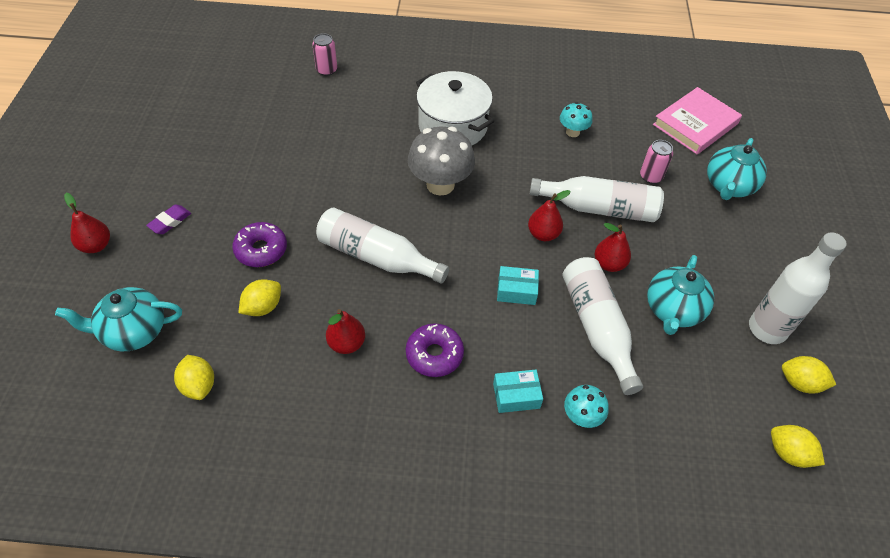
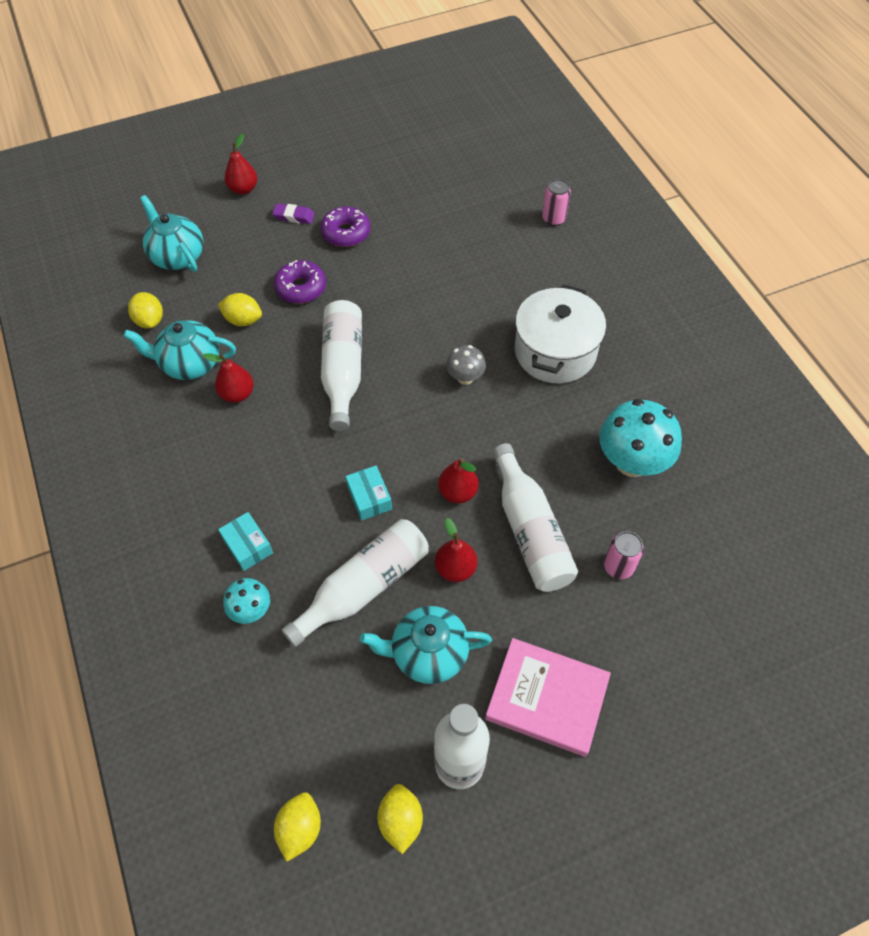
camera: 65 degrees right, 5 degrees up
yellow lemon [174,355,214,400] -> yellow lemon turned 60 degrees counterclockwise [128,292,163,329]
purple donut [406,323,464,377] -> purple donut moved to [321,206,370,247]
grey mushroom [408,126,475,195] -> grey mushroom [446,345,486,385], size x0.53
turquoise mushroom [560,102,592,137] -> turquoise mushroom [599,399,682,477], size x1.88
pink book [653,87,742,154] -> pink book moved to [485,638,611,757]
turquoise teapot [707,138,767,200] -> turquoise teapot moved to [123,320,236,380]

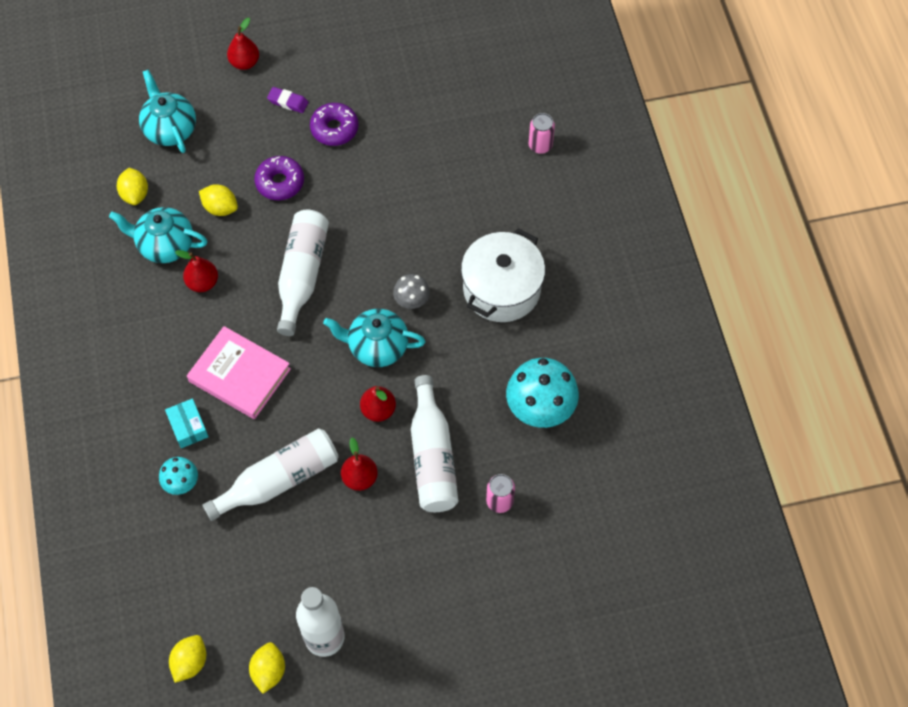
camera: 10 degrees right, 5 degrees up
turquoise box [346,466,392,521] -> none
turquoise teapot [360,606,492,684] -> turquoise teapot moved to [323,309,426,367]
pink book [485,638,611,757] -> pink book moved to [187,326,291,419]

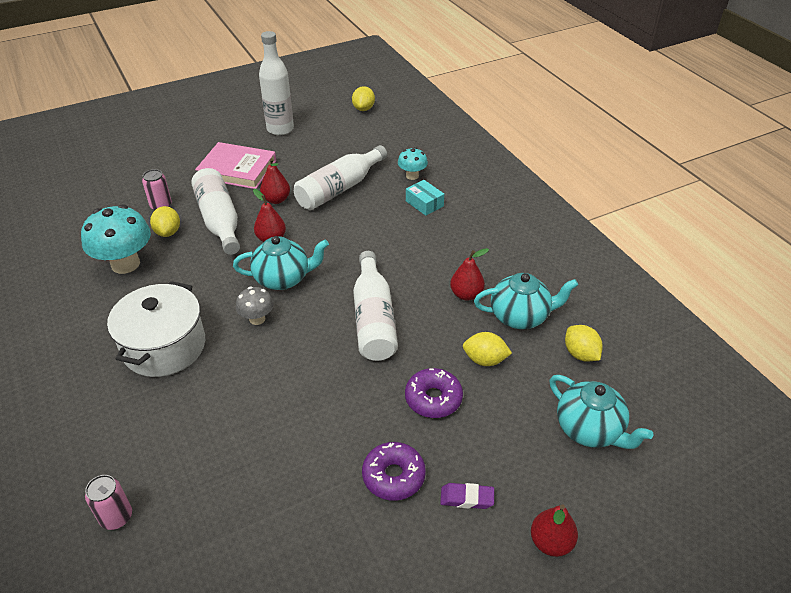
camera: 165 degrees right, 20 degrees down
pink book [187,326,291,419] -> pink book moved to [195,142,276,189]
yellow lemon [249,642,285,694] -> yellow lemon moved to [150,206,180,237]

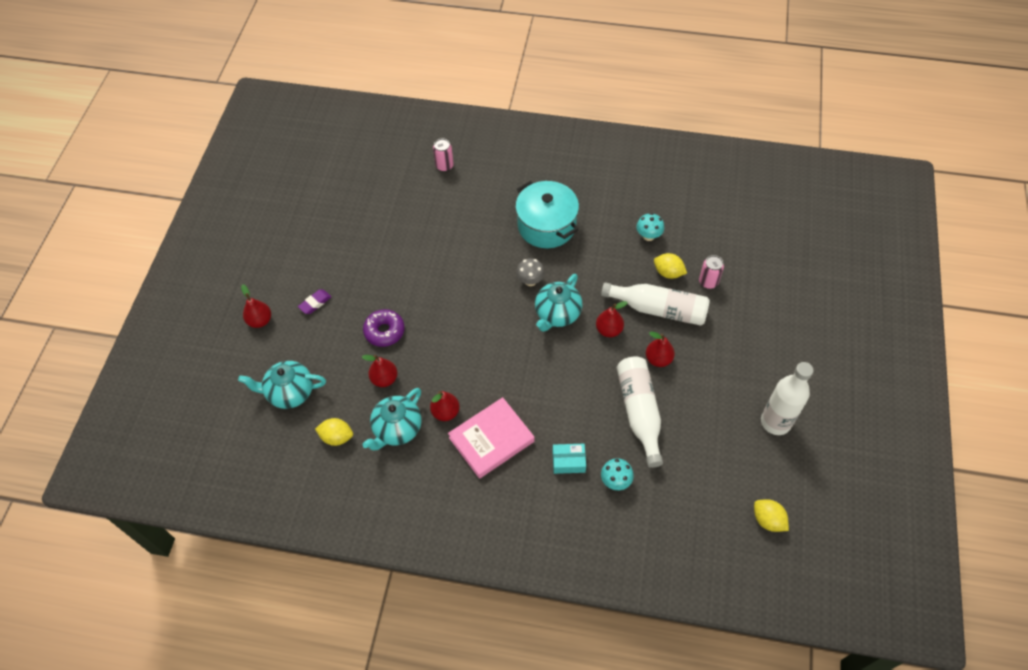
camera: 130 degrees right, 15 degrees up
turquoise mushroom [81,205,151,274] -> turquoise mushroom [636,213,664,241], size x0.53
white pot [107,281,205,377] -> turquoise pot [515,181,579,248]
pink book [195,142,276,189] -> pink book moved to [448,397,534,479]
white bottle [353,251,398,361] -> none
purple donut [362,442,426,501] -> none
yellow lemon [463,332,512,366] -> red pear [362,355,398,387]

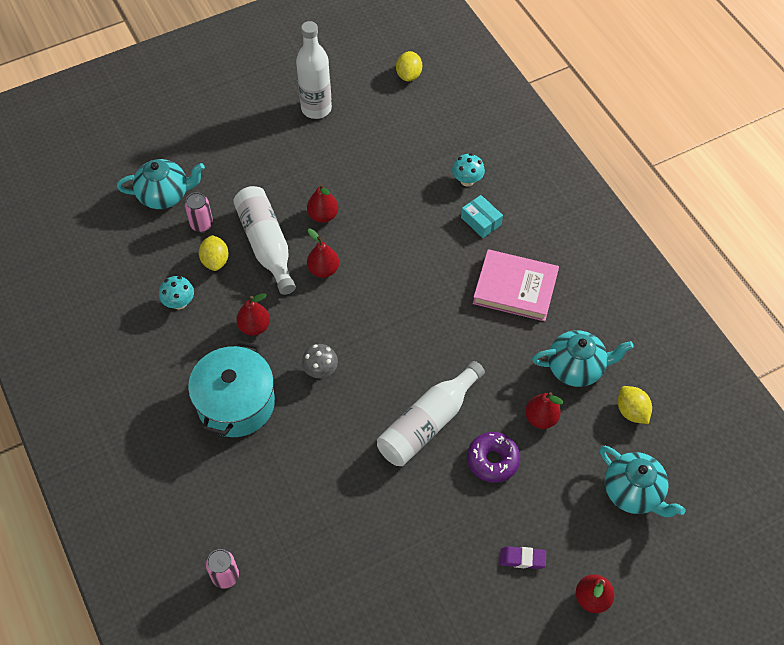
camera: 130 degrees left, 0 degrees up
red pear [430,391,460,421] -> red pear moved to [236,293,270,336]
turquoise teapot [535,274,583,332] -> turquoise teapot moved to [117,159,205,209]
white bottle [617,356,663,468] -> white bottle moved to [377,361,485,466]

